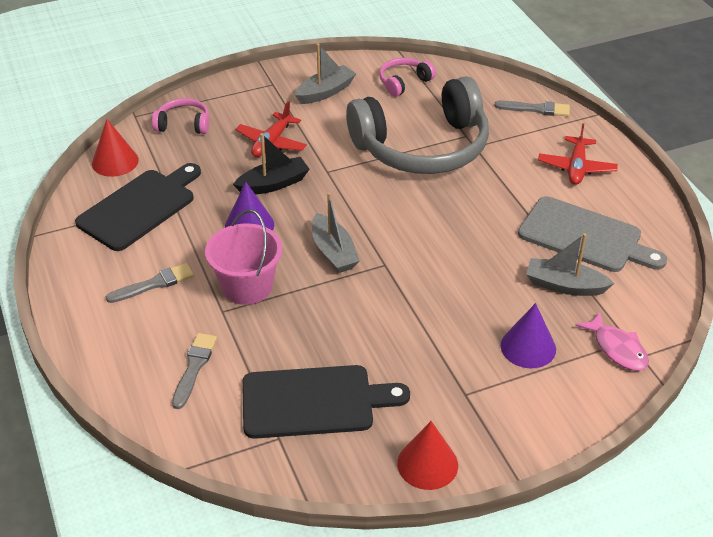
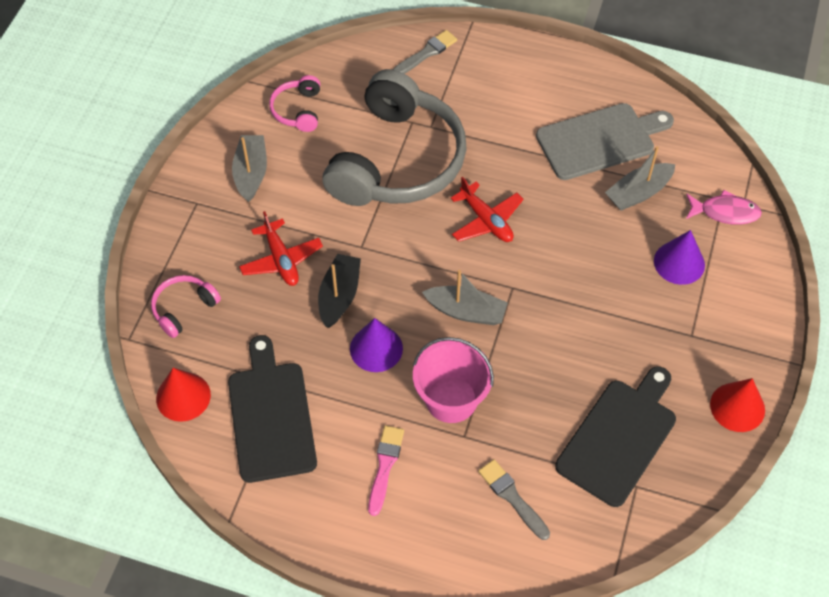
camera: 50 degrees left, 15 degrees up
grey brush [106,263,194,303] -> pink brush [368,425,404,516]
red plane [538,123,618,185] -> red plane moved to [450,177,524,242]

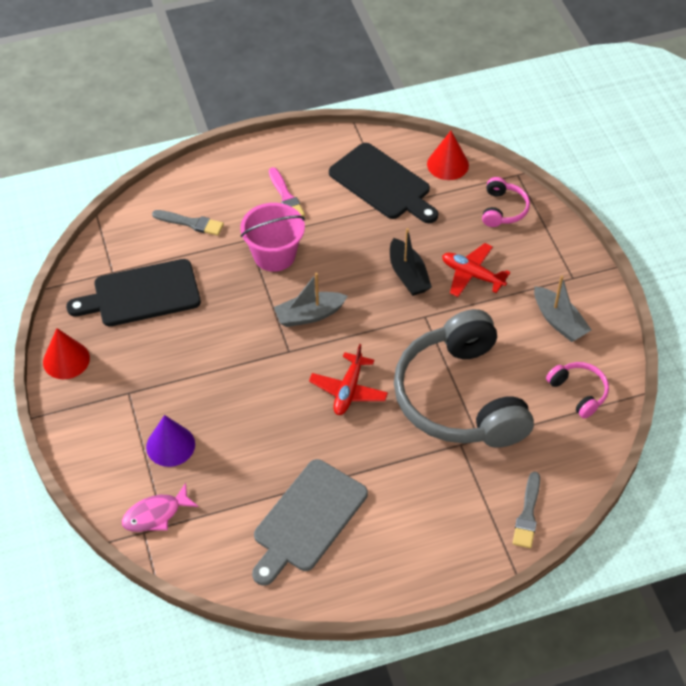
camera: 145 degrees right, 5 degrees down
purple cone [350,318,403,372] -> none
red plane [450,177,524,242] -> red plane turned 90 degrees counterclockwise [309,344,388,415]
black cutting board [555,366,676,507] -> black cutting board turned 75 degrees clockwise [66,259,201,326]
grey boat [605,146,675,211] -> none

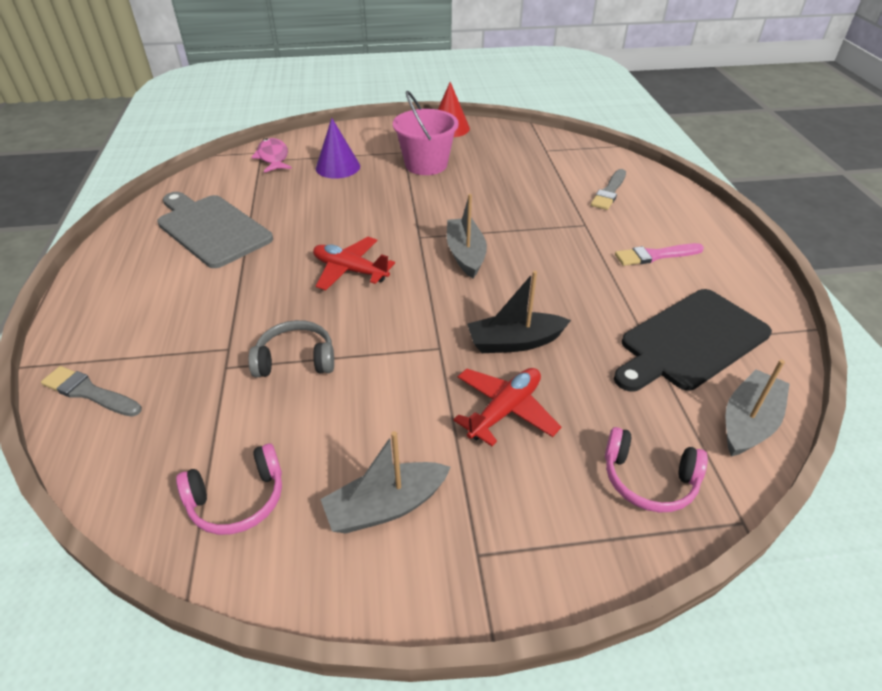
camera: 100 degrees right, 10 degrees down
black cutting board [66,259,201,326] -> none
pink bucket [240,203,305,272] -> pink bucket moved to [393,91,459,175]
grey headphones [394,309,534,448] -> grey headphones [248,320,334,377], size x0.42
red cone [427,131,469,180] -> grey boat [726,360,790,457]

